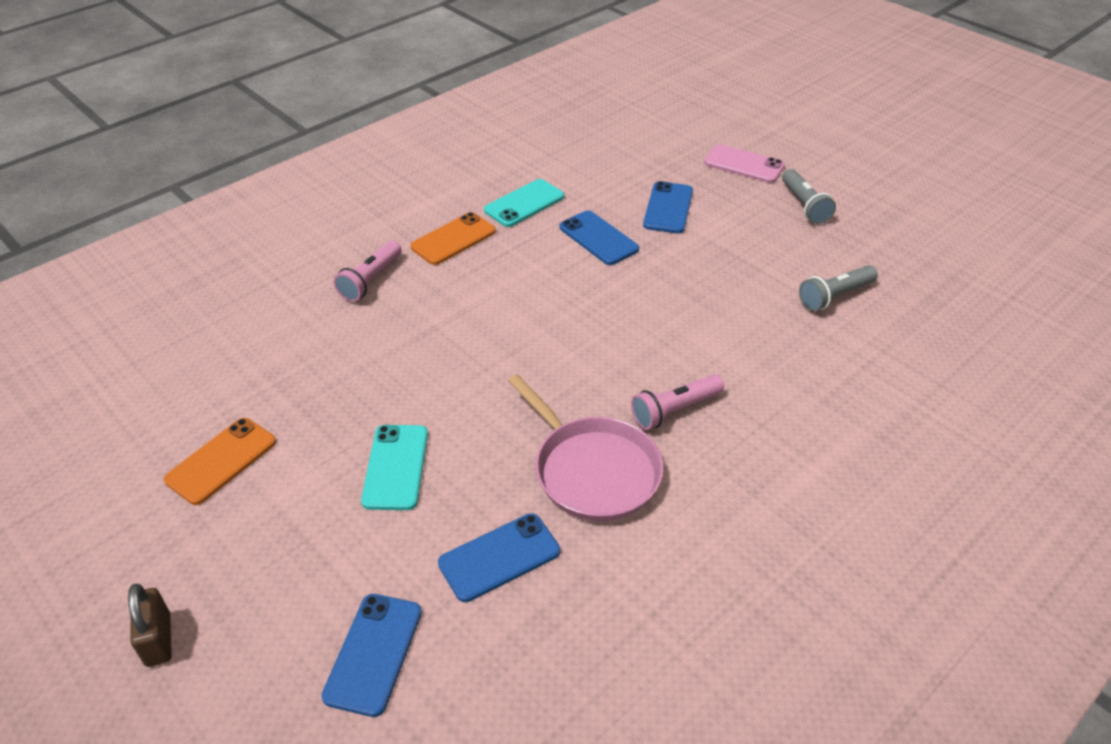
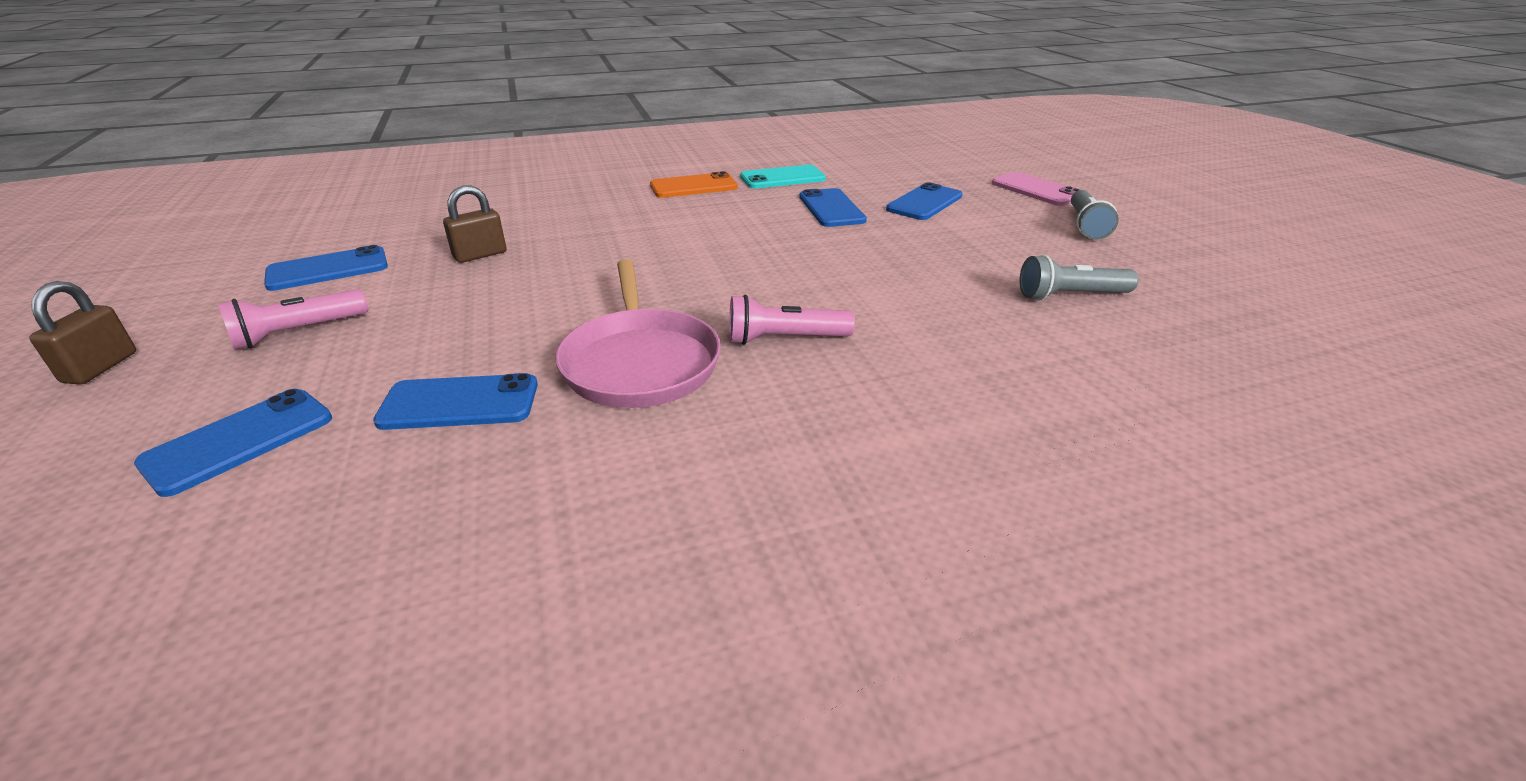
camera: 25 degrees right, 10 degrees down
orange phone [164,418,276,505] -> blue phone [264,245,388,291]
pink flashlight [334,241,402,302] -> pink flashlight moved to [218,289,368,350]
turquoise phone [361,425,428,510] -> none
none -> brown padlock [443,185,507,263]

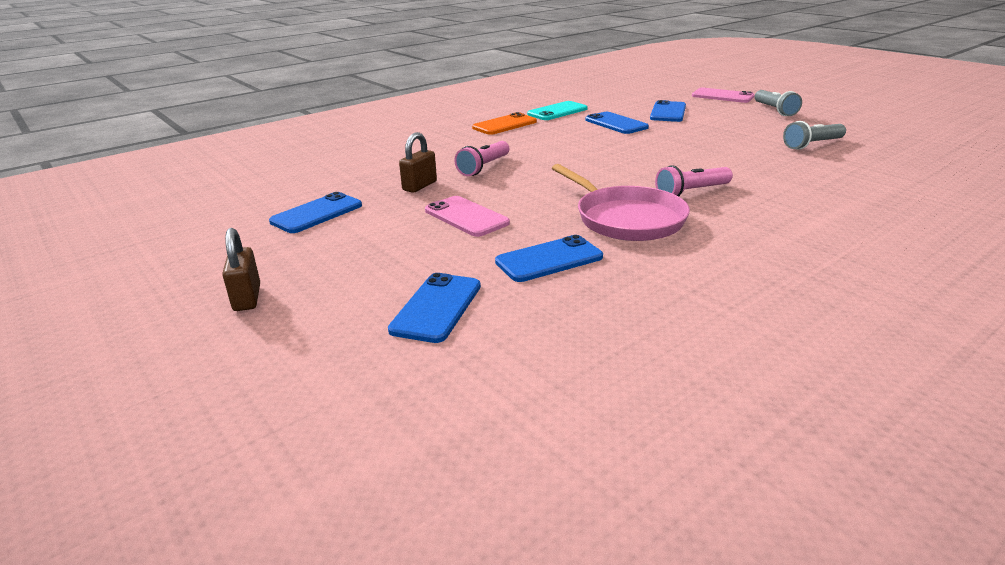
camera: 20 degrees left, 5 degrees down
pink flashlight [218,289,368,350] -> pink flashlight moved to [454,141,509,176]
none -> pink phone [425,196,510,237]

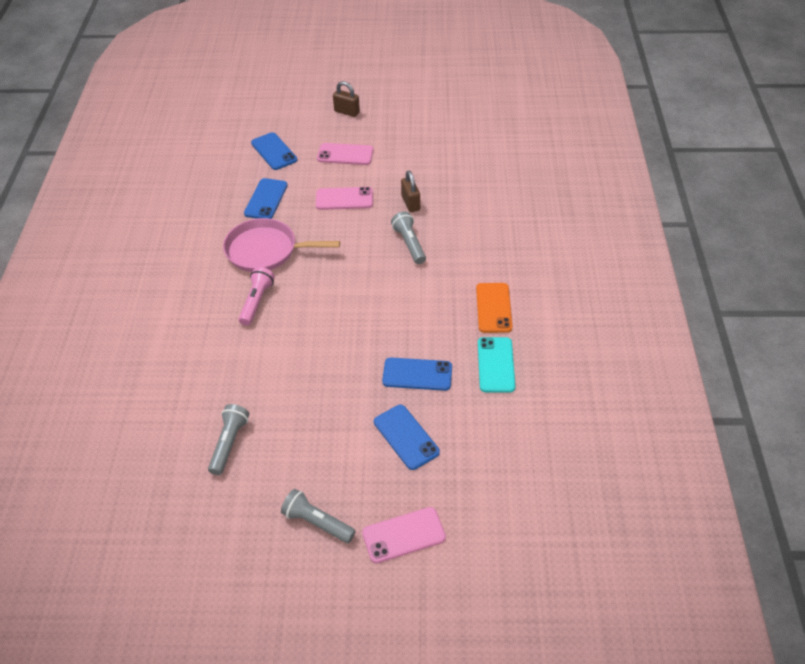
camera: 130 degrees right, 20 degrees up
blue phone [269,192,362,233] -> none
pink flashlight [454,141,509,176] -> grey flashlight [391,211,426,264]
none -> pink phone [317,143,373,165]

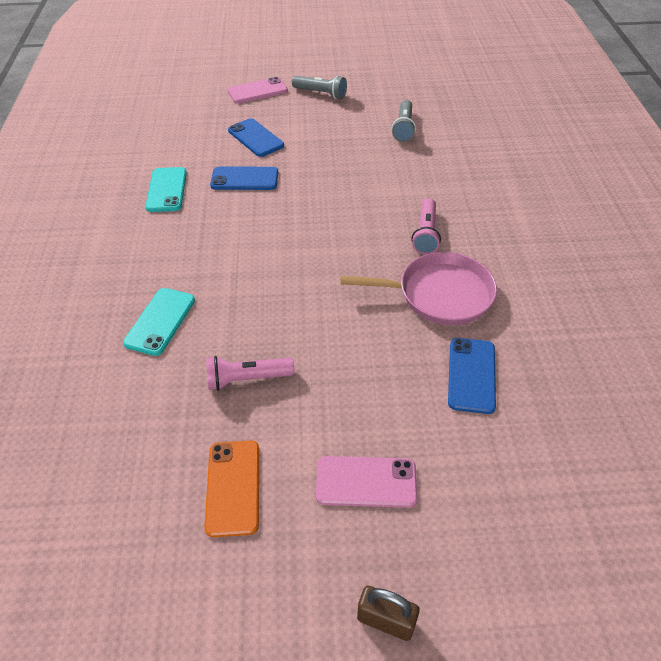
camera: 175 degrees right, 0 degrees up
blue phone [251,132,297,170] -> none
pink phone [316,187,373,210] -> none
grey flashlight [391,211,426,264] -> none
brown padlock [401,170,420,212] -> pink flashlight [206,356,294,391]
orange phone [476,283,513,333] -> orange phone moved to [204,441,259,537]
none -> turquoise phone [123,288,195,356]

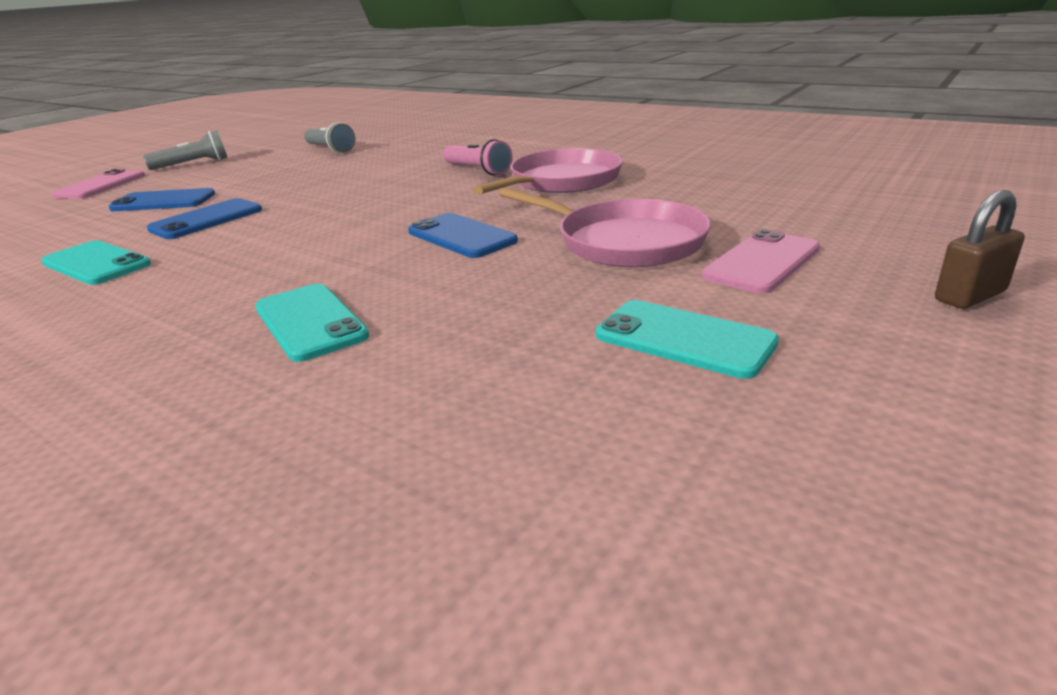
camera: 50 degrees left, 20 degrees down
orange phone [204,441,259,537] -> turquoise phone [596,300,779,379]
pink flashlight [206,356,294,391] -> none
blue phone [448,338,496,414] -> blue phone moved to [408,213,518,258]
none -> pink pan [499,188,711,267]

